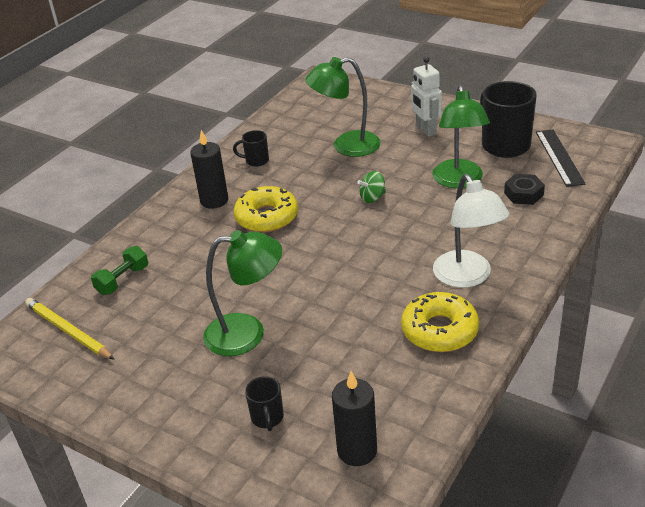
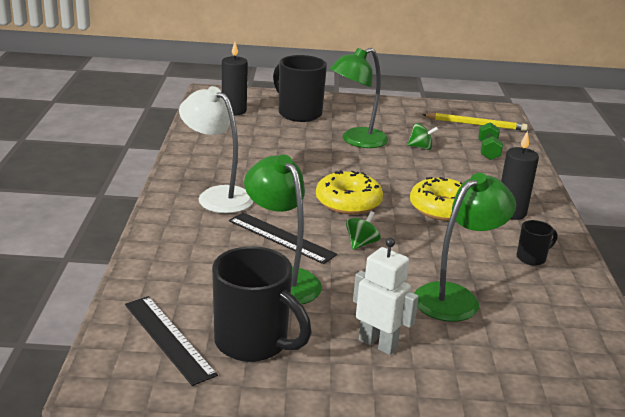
camera: 145 degrees right, 10 degrees down
black mug [245,376,284,431] -> black mug [273,55,327,122], size x2.05
yellow donut [401,292,479,352] -> yellow donut moved to [316,170,383,214]
black nut [504,174,545,205] -> none
none -> black ruler [229,212,337,264]
none -> green spinning top [407,123,438,150]

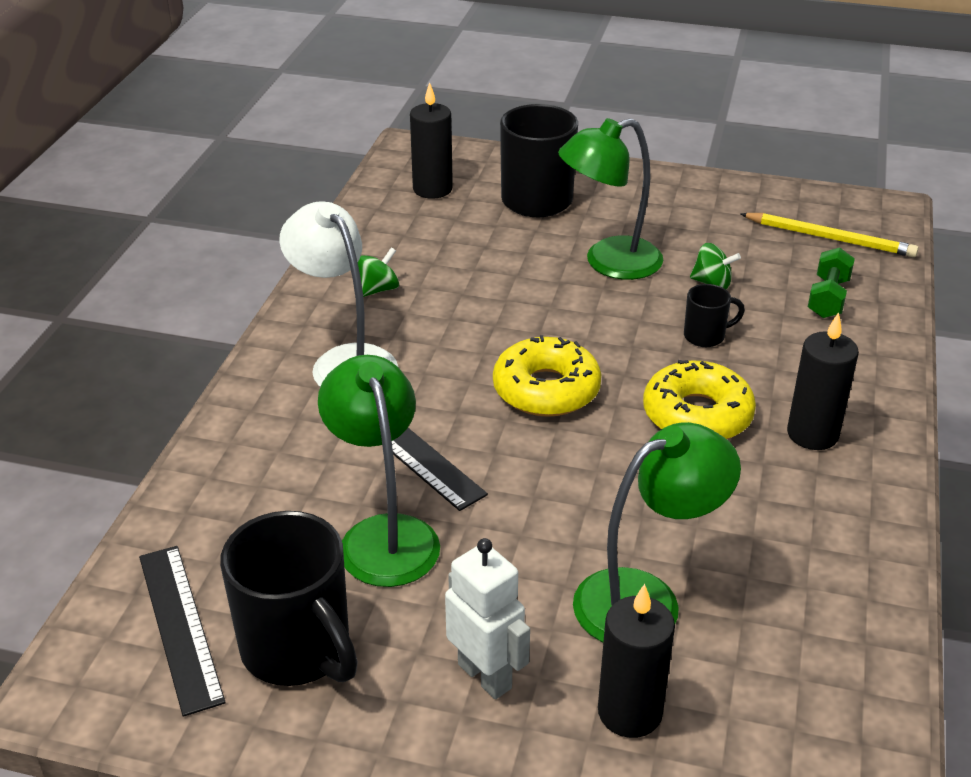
camera: 15 degrees right, 10 degrees up
green spinning top [346,211,381,250] -> green spinning top moved to [358,247,399,297]
black mug [517,220,557,266] -> black mug moved to [684,284,745,347]
none -> black candle [598,584,675,738]

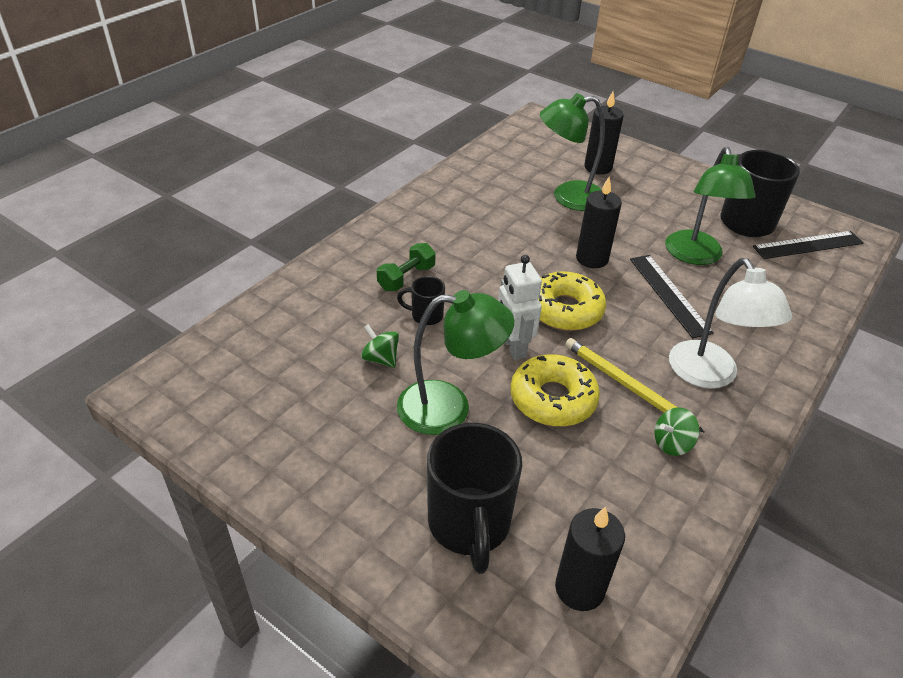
camera: 160 degrees left, 5 degrees up
black ruler [139,546,226,717] -> black ruler turned 75 degrees clockwise [753,231,864,259]
white robot [445,538,530,699] -> white robot moved to [498,255,542,360]
yellow donut [643,360,756,439] -> yellow donut moved to [510,354,600,427]
yellow pencil [740,213,919,257] -> yellow pencil moved to [565,338,705,433]
black candle [787,312,859,450] -> black candle moved to [576,176,622,268]
green dumbbell [808,248,855,318] -> green dumbbell moved to [377,243,436,291]

